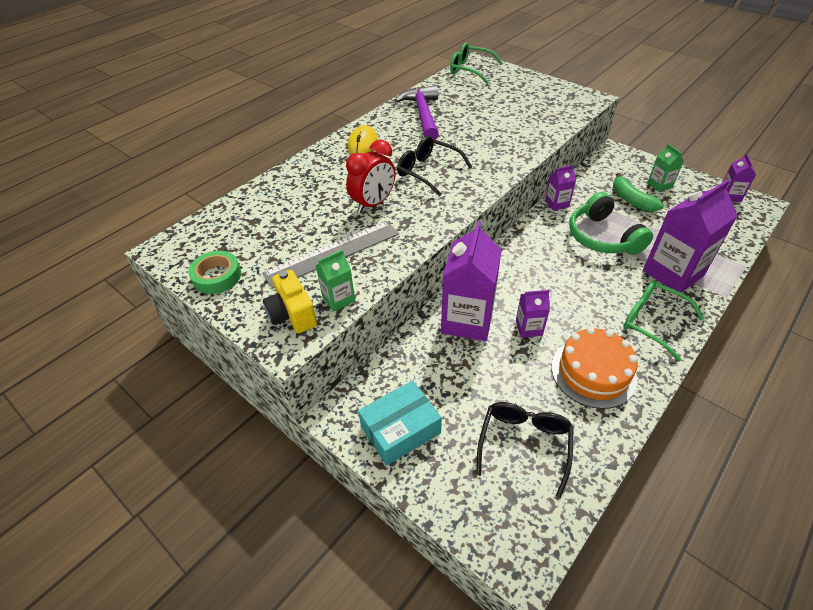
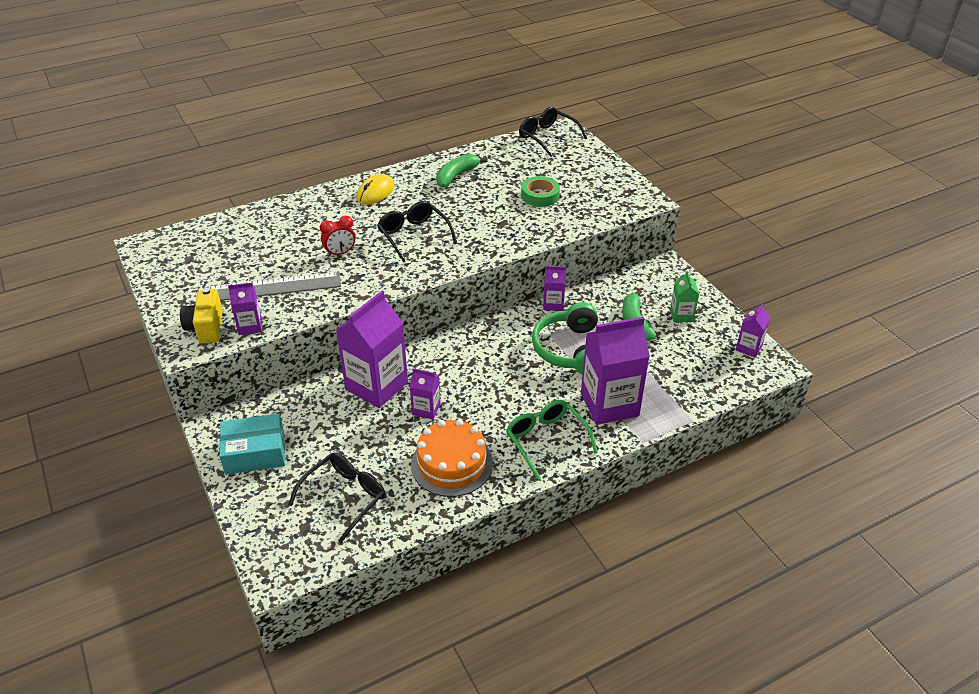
camera: 20 degrees right, 5 degrees down
green tape [188,251,241,294] -> green tape moved to [521,176,560,207]
green carton [316,250,355,312] -> purple carton [228,283,262,335]
red clock [346,140,395,213] -> red clock [320,216,356,257], size x0.66
purple hammer [394,85,439,140] -> green banana [436,154,487,188]
green glasses [450,43,503,83] -> black glasses [519,107,587,157]

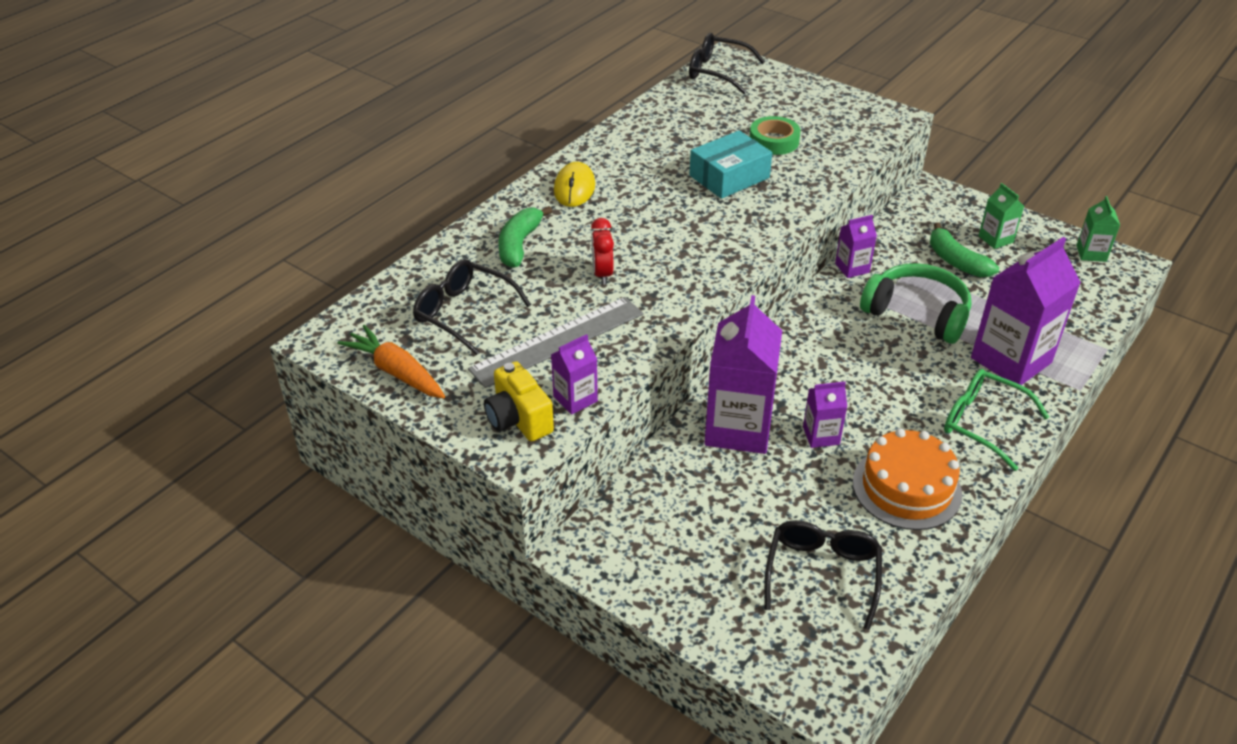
camera: 25 degrees left, 0 degrees up
turquoise box [219,414,285,475] -> turquoise box moved to [689,130,772,199]
red clock [320,216,356,257] -> red clock turned 135 degrees clockwise [591,218,614,285]
black glasses [377,201,457,262] -> black glasses moved to [413,259,531,355]
green banana [436,154,487,188] -> green banana moved to [498,206,553,268]
green headphones [532,302,598,375] -> green headphones turned 150 degrees clockwise [860,263,971,344]
purple carton [736,304,770,358] -> green carton [1077,196,1120,262]
none -> orange carrot [337,325,445,398]

